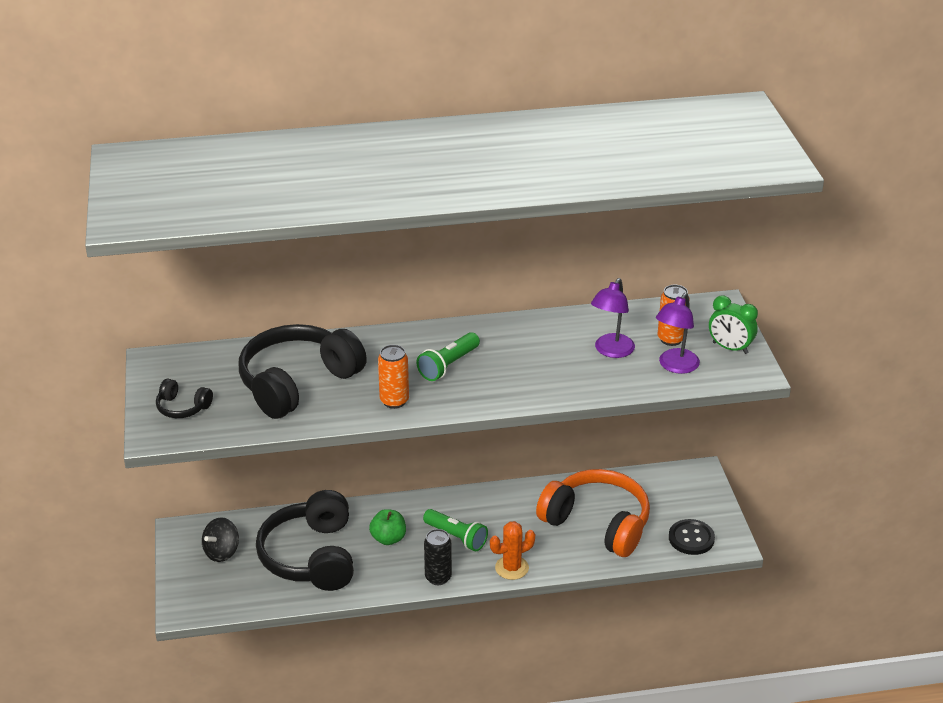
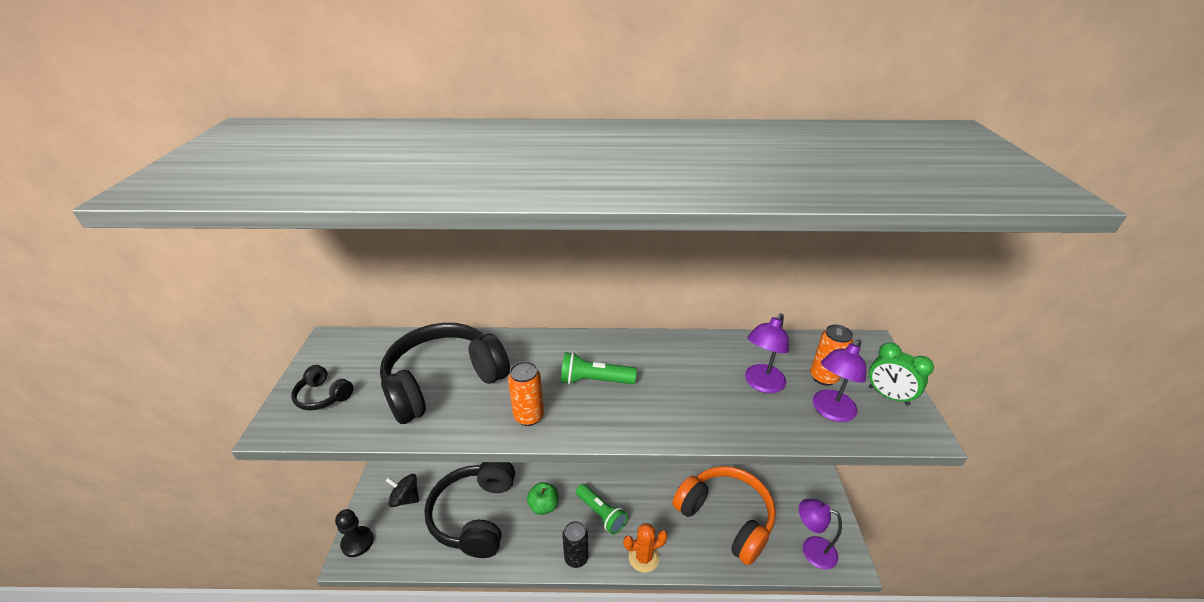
camera: 10 degrees right, 0 degrees up
black spinning top [202,517,239,562] -> black spinning top turned 60 degrees clockwise [386,474,419,507]
green flashlight [417,332,480,381] -> green flashlight turned 45 degrees clockwise [561,352,637,385]
black button [669,519,715,555] -> purple lamp [799,499,842,569]
none -> black pawn [335,509,374,557]

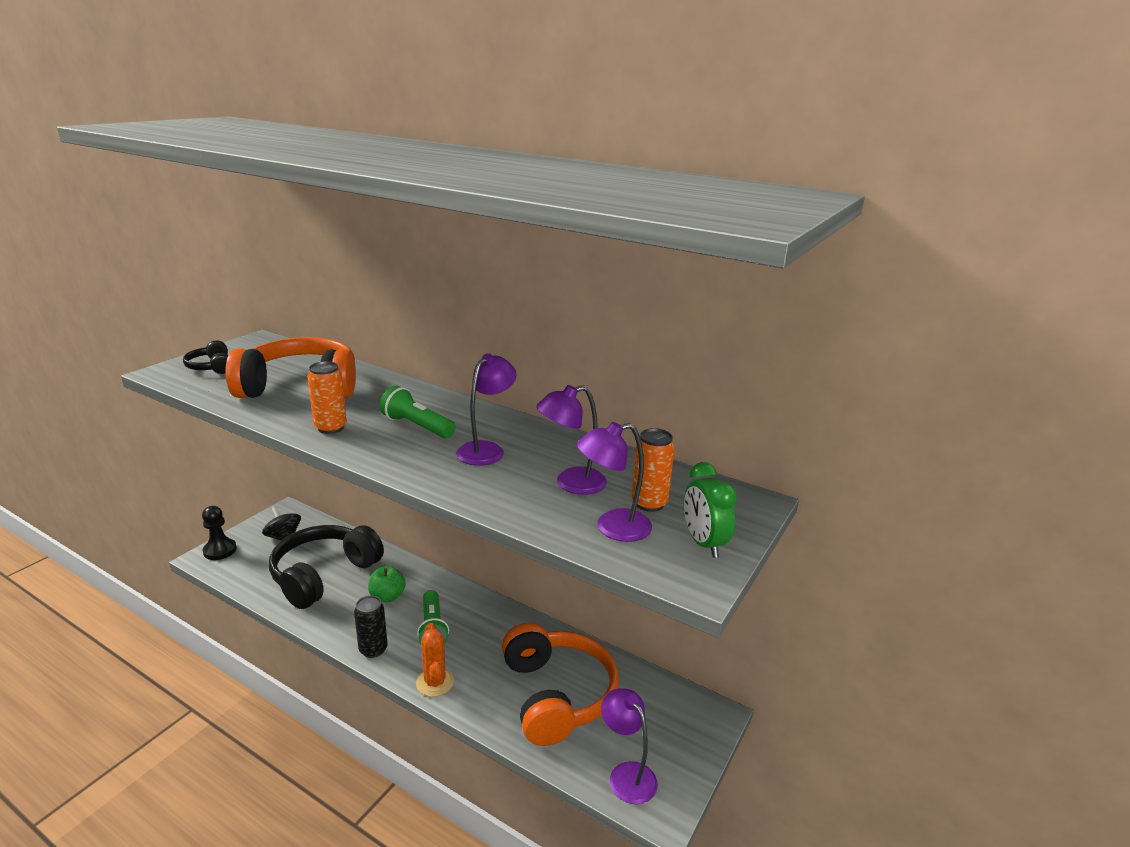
camera: 30 degrees right, 10 degrees down
black headphones [380,323,510,424] -> orange headphones [225,337,356,398]
orange cactus [623,523,668,573] -> orange cactus turned 60 degrees clockwise [416,623,454,697]
none -> purple lamp [456,353,517,466]

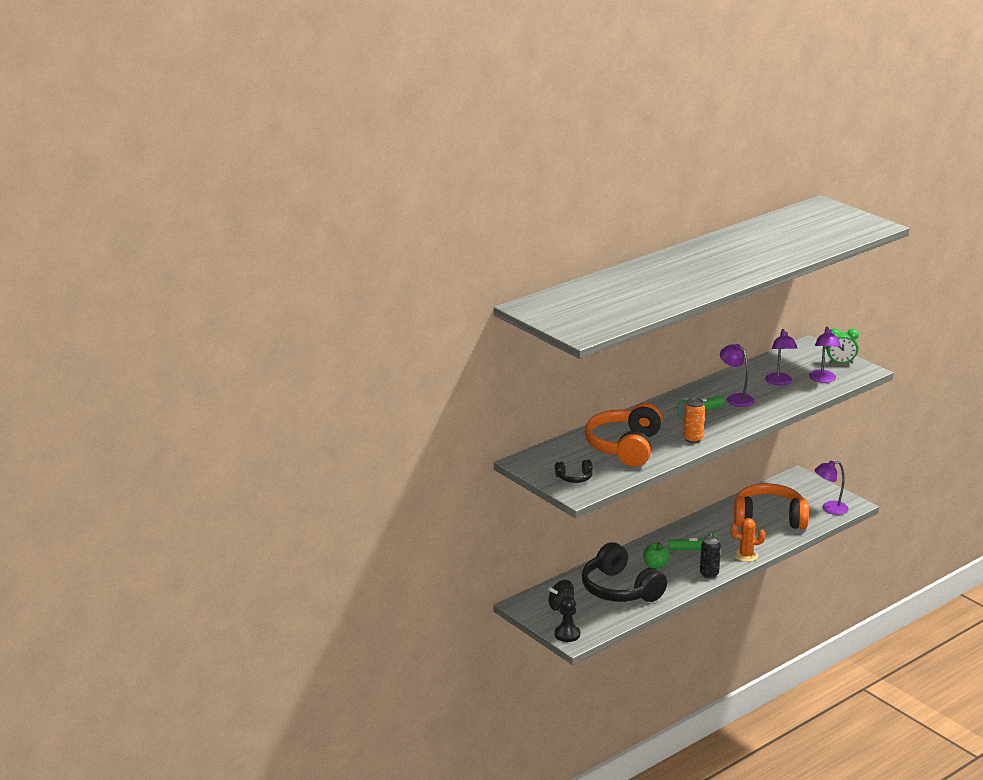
camera: 70 degrees left, 0 degrees up
orange can [632,428,675,512] -> none

